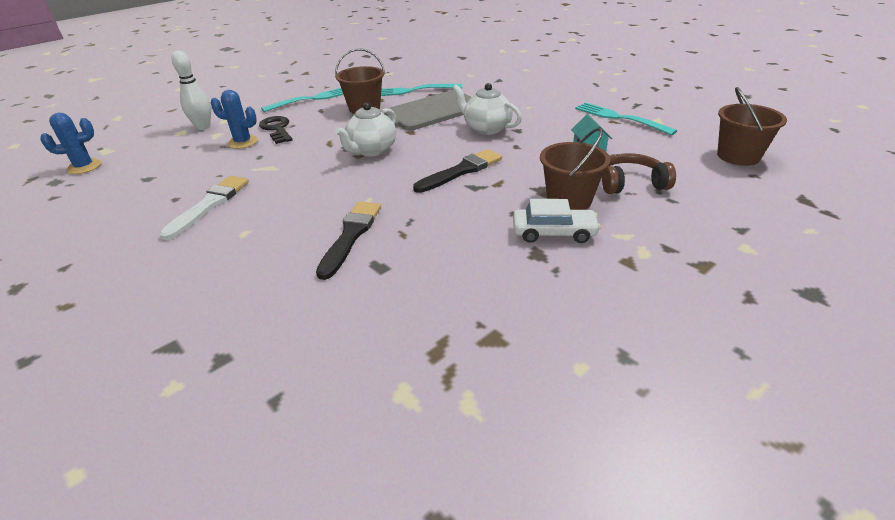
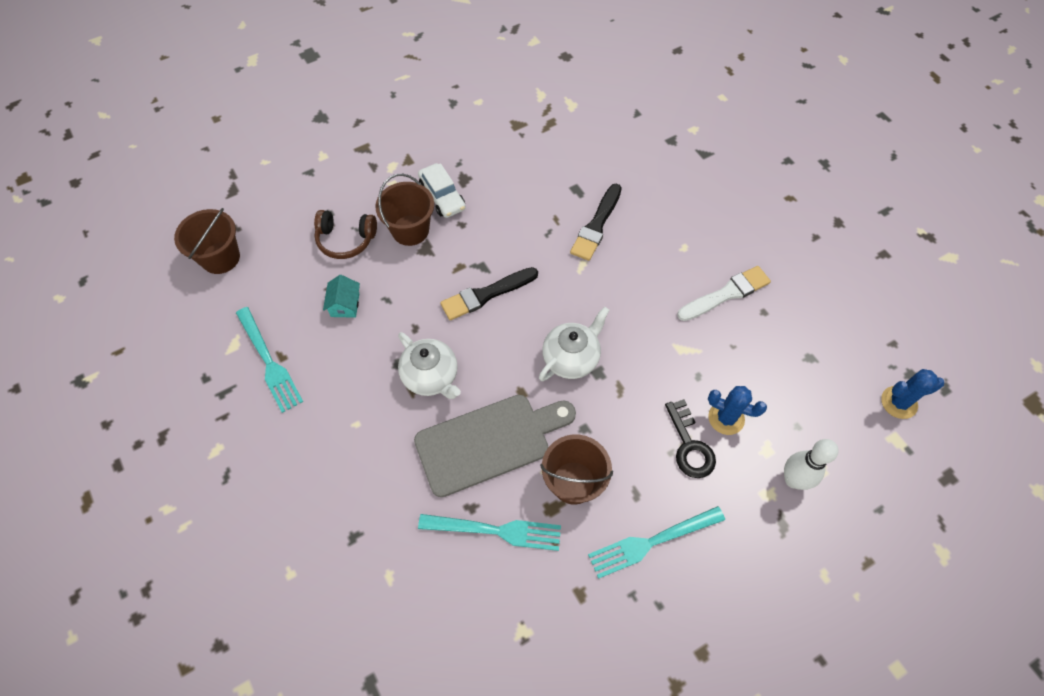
camera: 170 degrees left, 25 degrees up
white brush [160,176,249,240] -> white brush turned 150 degrees counterclockwise [677,266,771,321]
white car [513,199,601,243] -> white car turned 135 degrees counterclockwise [418,163,466,218]

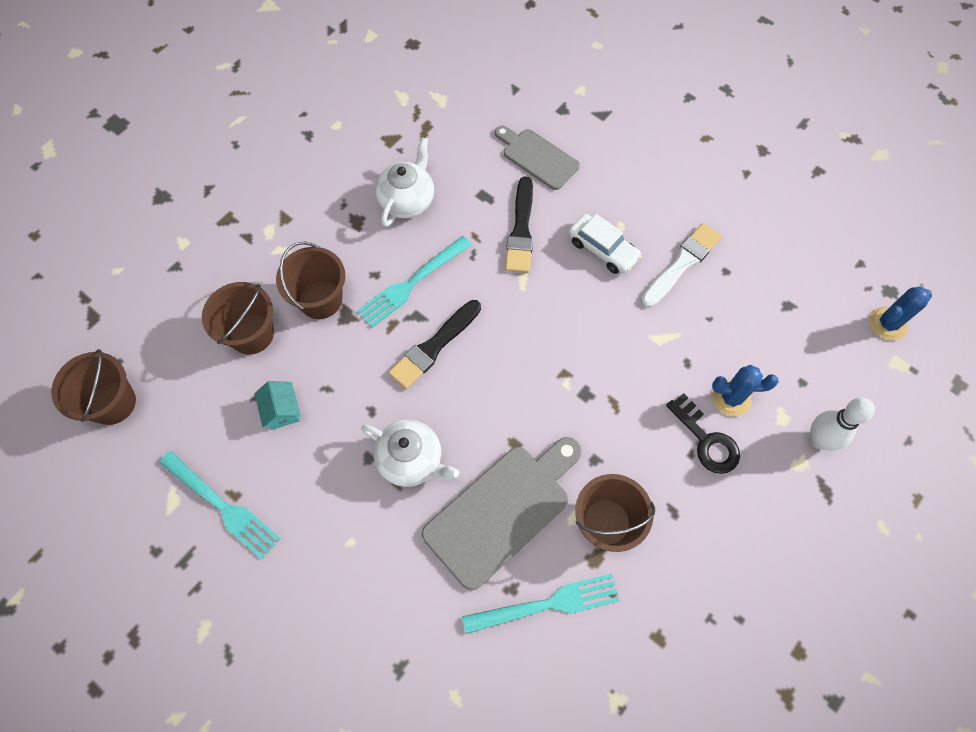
camera: 20 degrees left, 5 degrees up
brown headphones [314,210,377,259] -> brown bucket [202,282,274,355]
white car [418,163,466,218] -> white car moved to [569,214,642,274]
white teapot [539,306,610,381] -> white teapot moved to [375,137,434,227]
turquoise fork [588,506,725,579] -> turquoise fork moved to [357,236,471,328]
none -> grey cutting board [495,125,580,190]

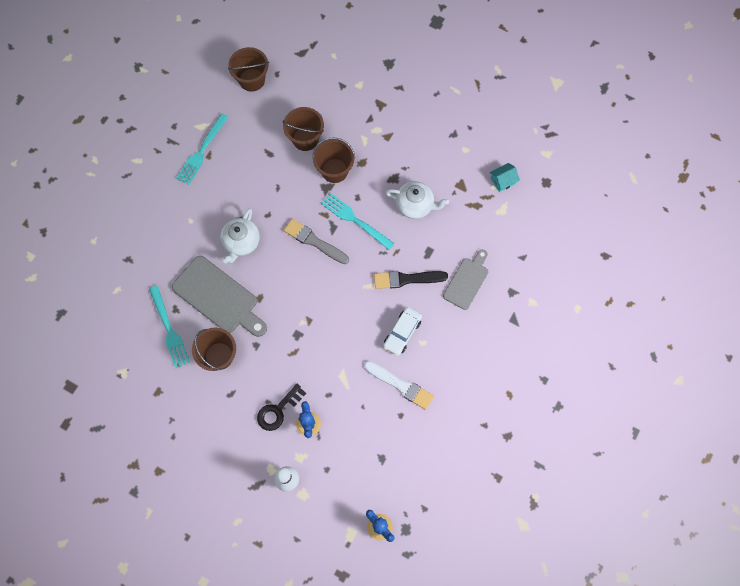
camera: 80 degrees right, 5 degrees up
turquoise house [255,381,300,430] -> turquoise house moved to [490,163,520,192]
black brush [388,300,481,389] -> grey brush [284,219,349,264]

